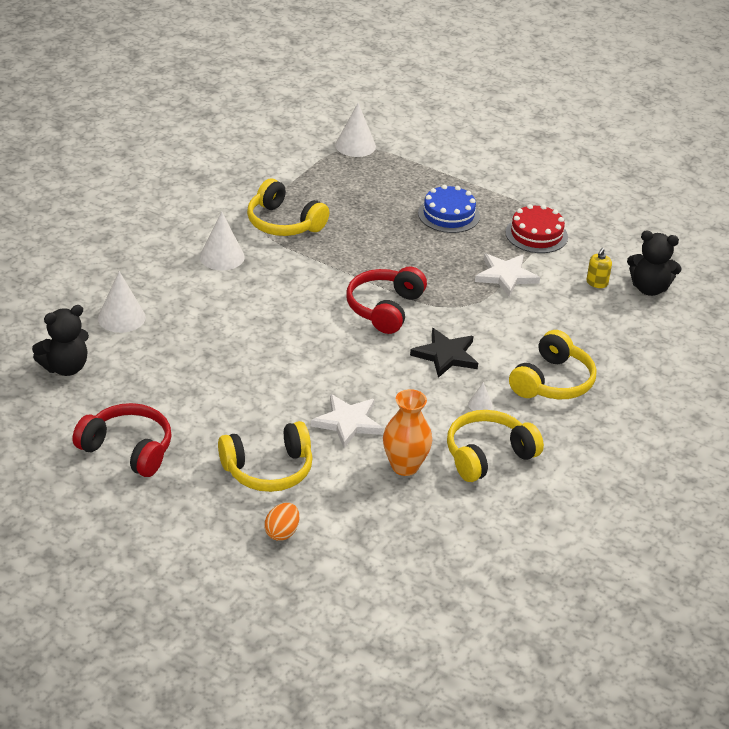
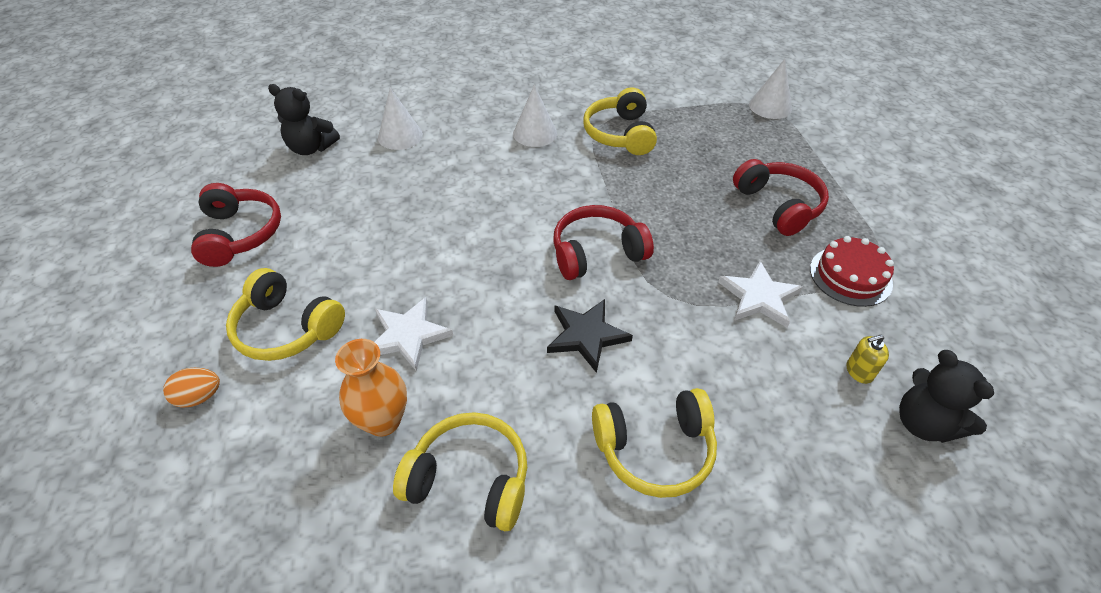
camera: 50 degrees right, 10 degrees up
blue cake [418,185,480,233] -> red headphones [733,159,829,236]
white cone [468,382,493,411] -> none

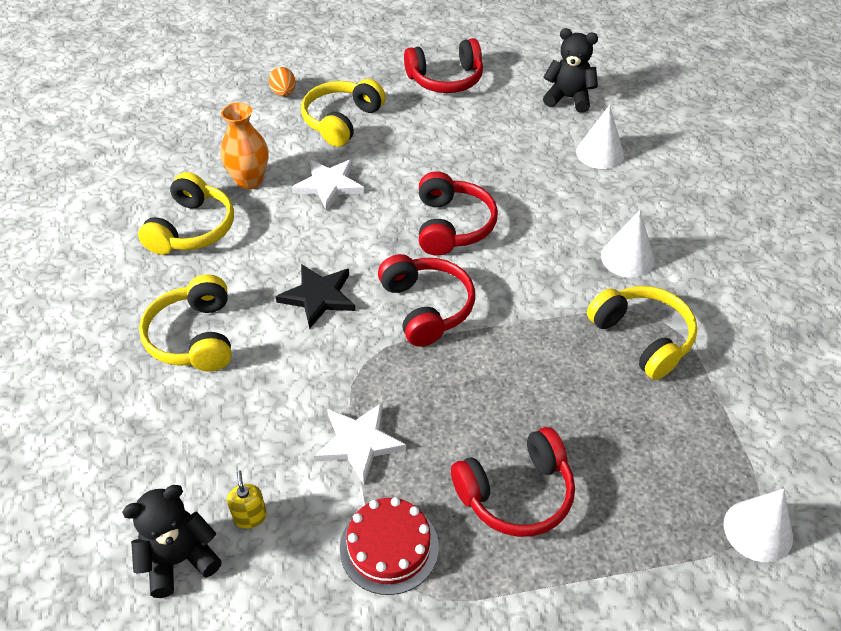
camera: 90 degrees right, 0 degrees up
black teddy bear [268,84,340,155] -> black teddy bear turned 90 degrees clockwise [543,28,598,113]
yellow headphones [583,87,657,155] -> yellow headphones turned 60 degrees clockwise [587,286,697,380]
none -> red headphones [419,171,498,256]

